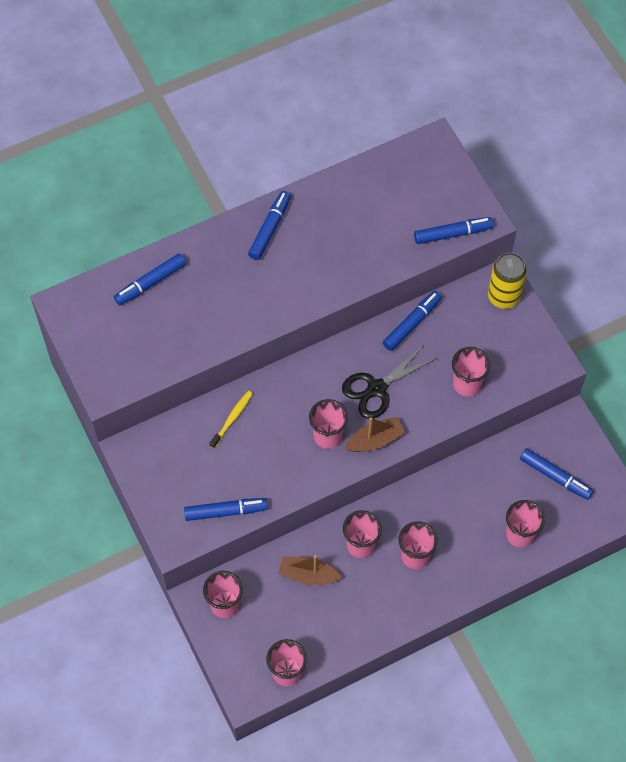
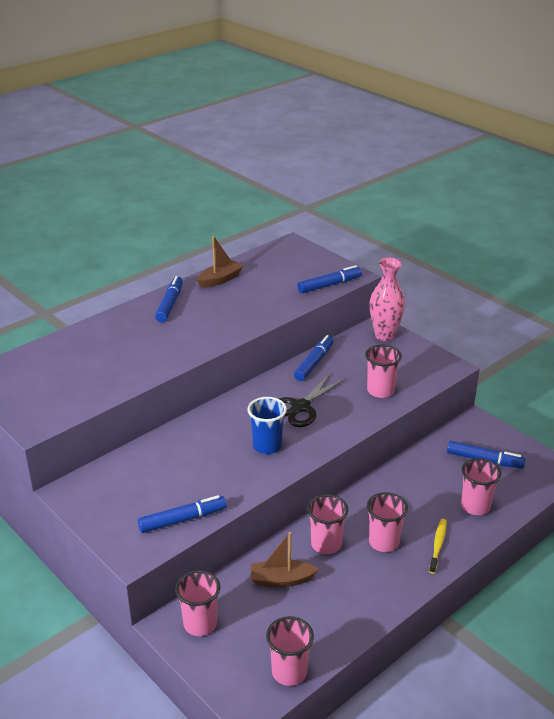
camera: 15 degrees left, 30 degrees down
blue marker [114,253,186,305] -> none
yellow toothbrush [210,391,253,448] -> yellow toothbrush moved to [429,519,447,574]
pink cup [309,399,348,449] -> blue cup [247,397,287,454]
brown boat [345,417,405,452] -> brown boat moved to [196,236,243,288]
yellow can [488,253,527,309] -> pink vase [370,258,405,341]

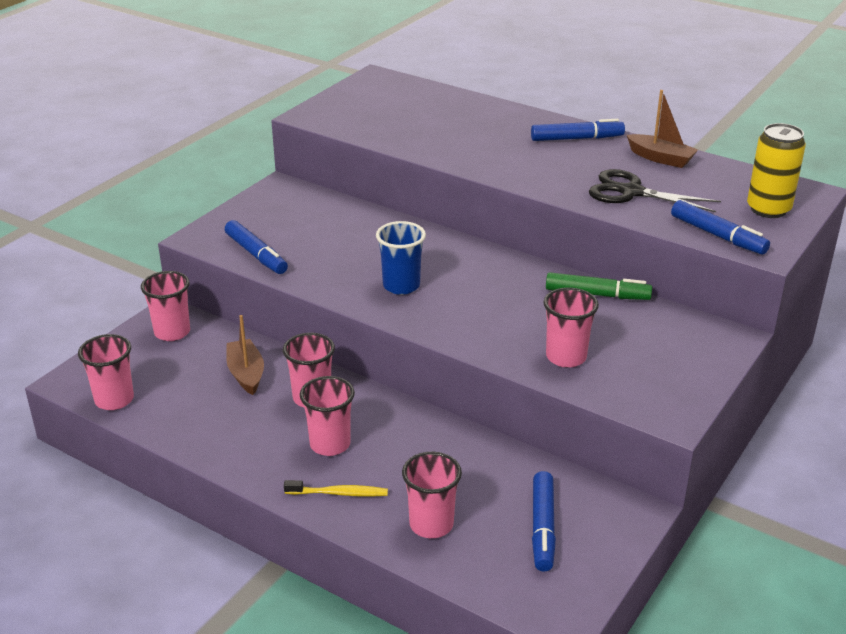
camera: 75 degrees right, 0 degrees up
black scissors [279,373,346,427] -> black scissors moved to [589,169,721,213]
blue marker [294,335,334,381] -> green marker [546,272,652,300]
pink vase [370,258,405,341] -> none
none -> yellow can [747,123,806,218]

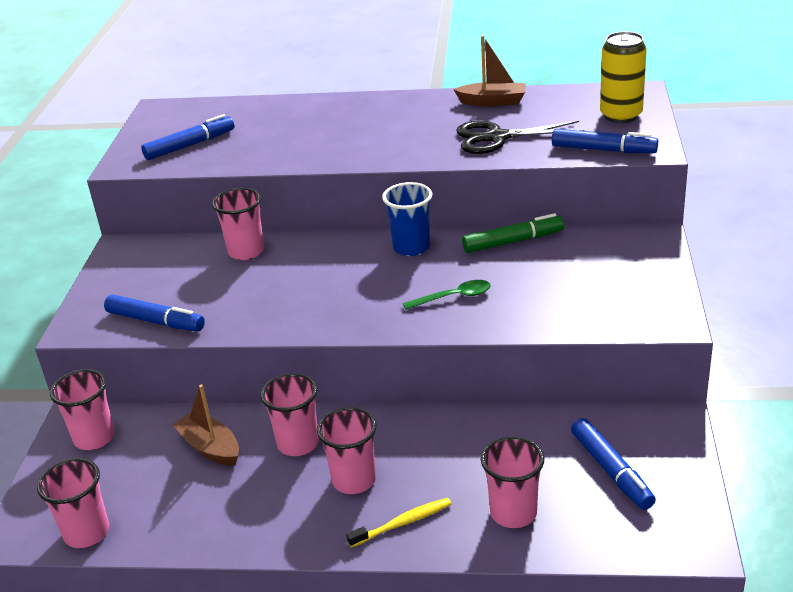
camera: 25 degrees left, 0 degrees up
blue cup [376,221,426,295] -> blue cup moved to [382,182,432,256]
blue marker [531,119,625,141] -> blue marker moved to [141,114,234,160]
pink cup [544,287,599,368] -> pink cup moved to [212,188,264,260]
none -> green spoon [403,280,491,310]

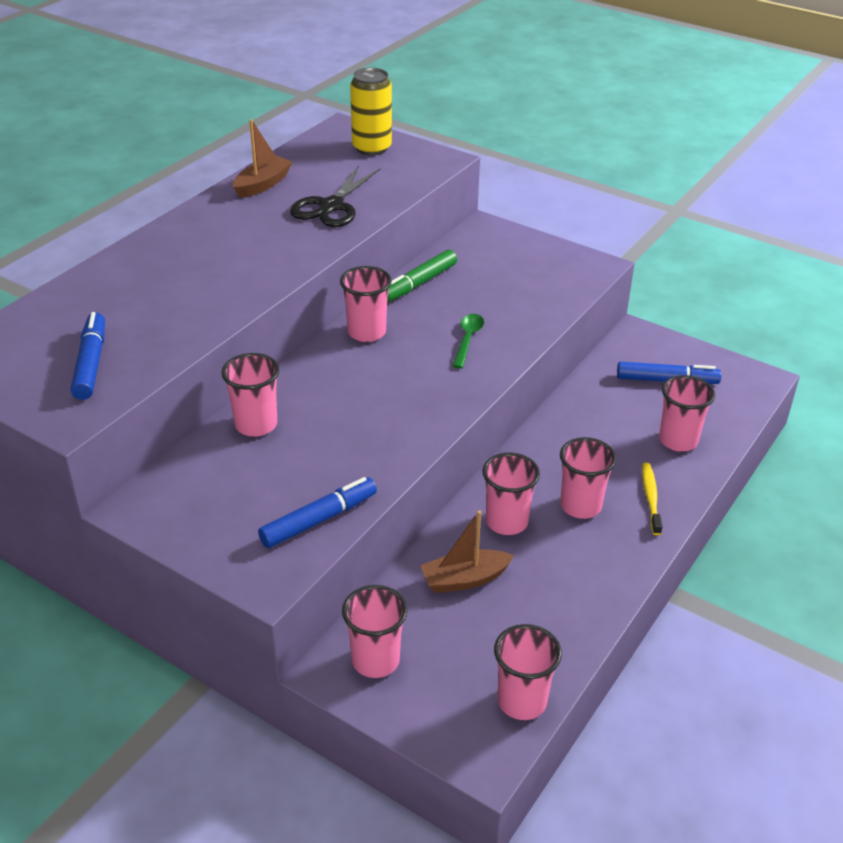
camera: 65 degrees left, 5 degrees up
blue cup [382,182,432,256] -> pink cup [340,266,392,342]
green marker [462,213,564,253] -> green marker turned 150 degrees counterclockwise [387,249,457,302]
blue marker [552,129,658,153] -> none

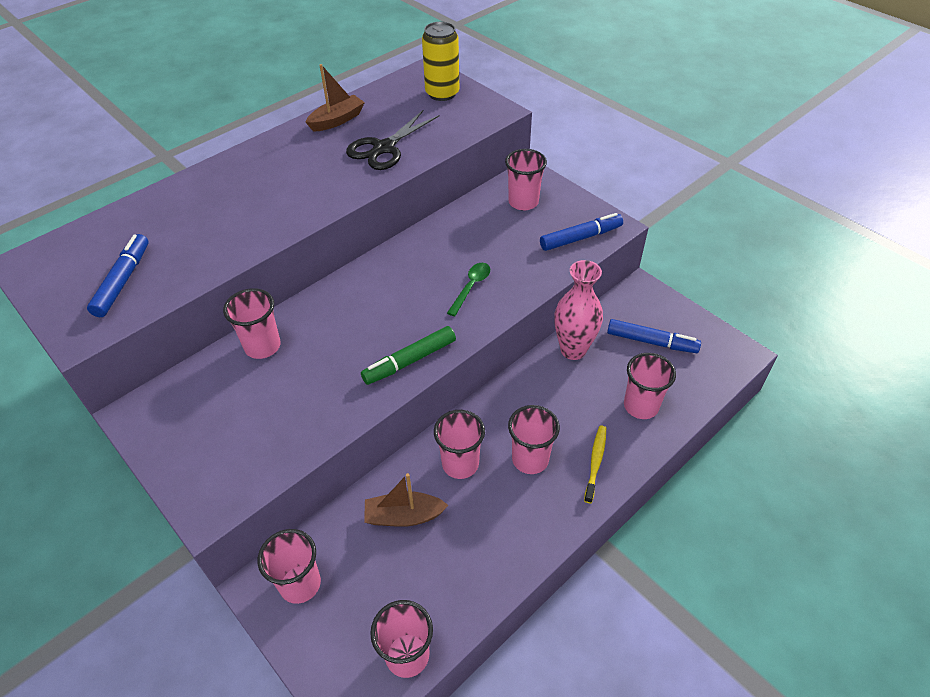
camera: 15 degrees right, 10 degrees up
blue marker [258,477,377,548] -> blue marker moved to [540,213,623,251]
pink cup [340,266,392,342] -> pink cup moved to [505,149,547,211]
green marker [387,249,457,302] -> green marker moved to [361,326,456,385]
none -> pink vase [554,260,603,360]

